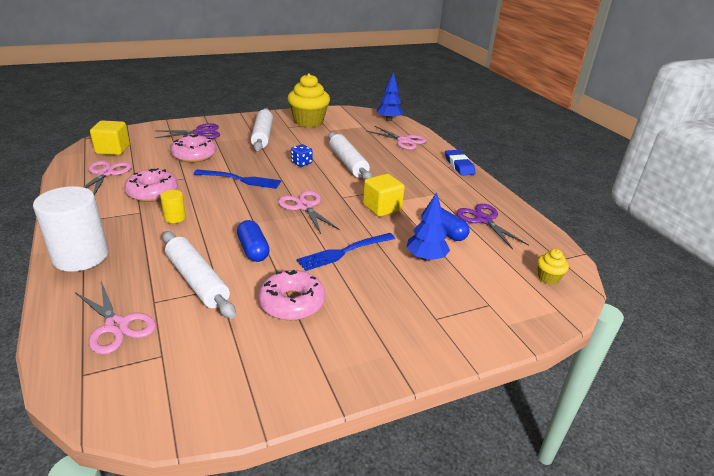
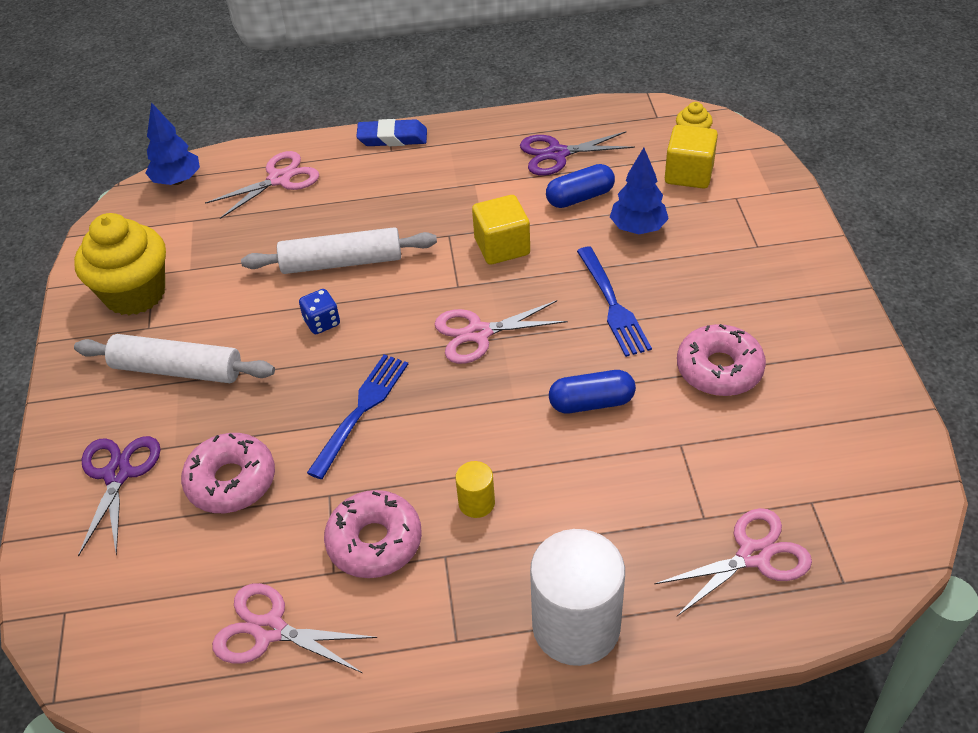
camera: 70 degrees left, 15 degrees up
yellow cube [90,120,130,155] -> yellow cube moved to [665,125,718,189]
white rolling pin [163,231,236,319] -> none

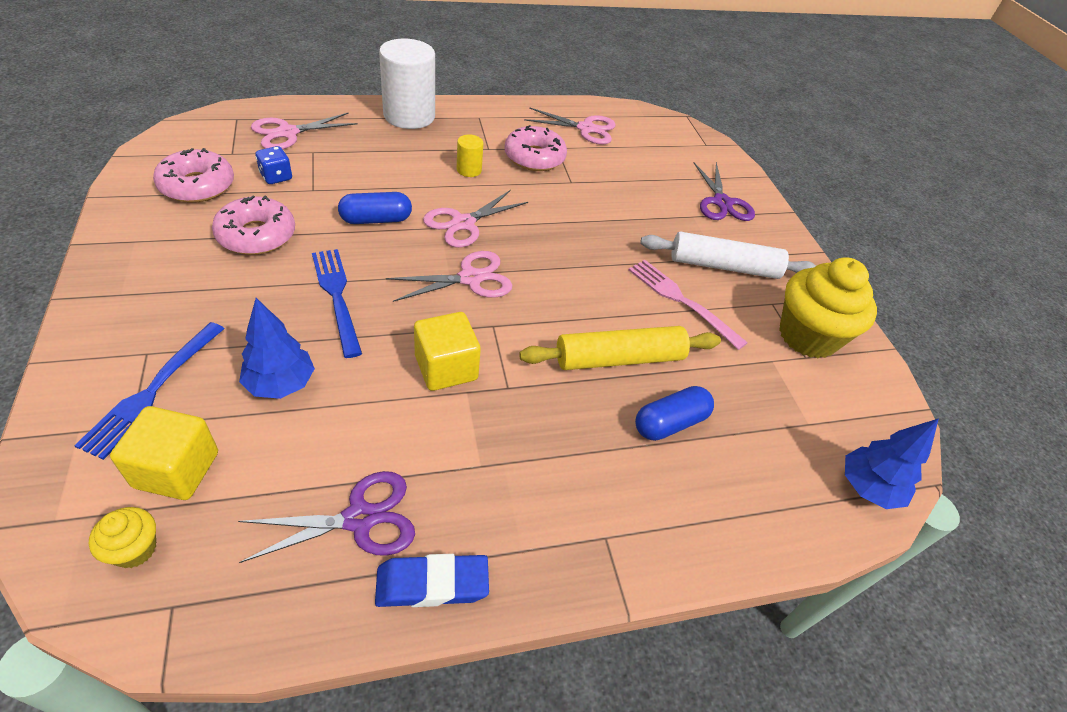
camera: 165 degrees right, 0 degrees up
pink donut [181,433,275,513] -> pink donut moved to [153,148,234,203]
pink scissors [205,151,319,219] -> pink scissors moved to [423,190,528,248]
white rolling pin [241,227,437,274] -> yellow rolling pin [519,326,721,370]
blue dice [299,289,340,334] -> blue dice moved to [255,146,292,184]
blue fork [307,354,408,480] -> blue fork moved to [74,322,224,460]
blue eraser [356,119,427,146] -> blue eraser moved to [375,554,489,607]
blue capsule [546,164,615,208] -> blue capsule moved to [635,386,714,441]
none -> pink fork [629,260,748,350]

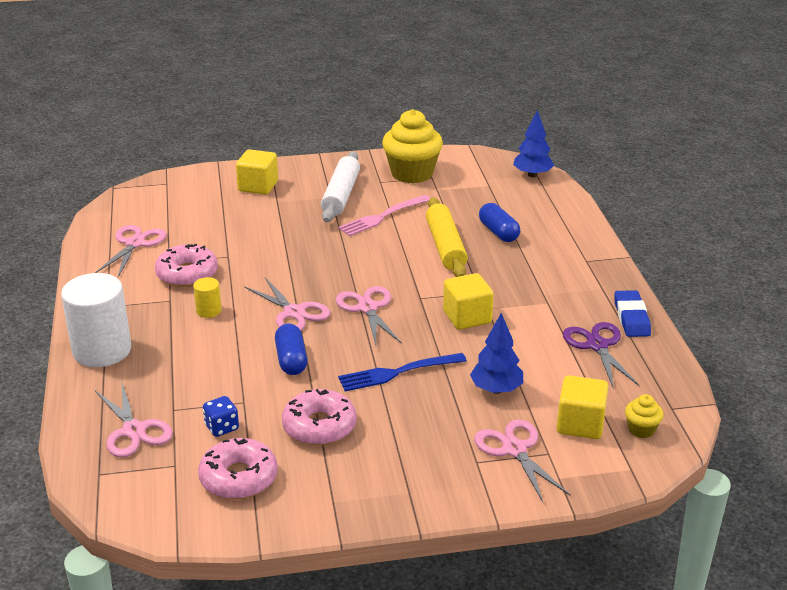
camera: 80 degrees left, 15 degrees down
blue fork [74,322,224,460] -> pink scissors [474,419,570,502]
purple scissors [694,162,755,221] -> yellow cube [236,149,278,195]

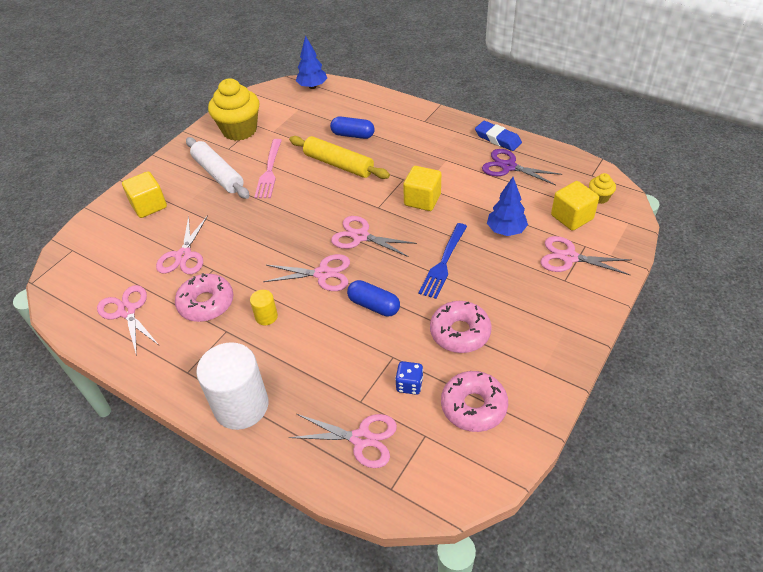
camera: 45 degrees left, 15 degrees up
none -> pink scissors [156,215,208,274]

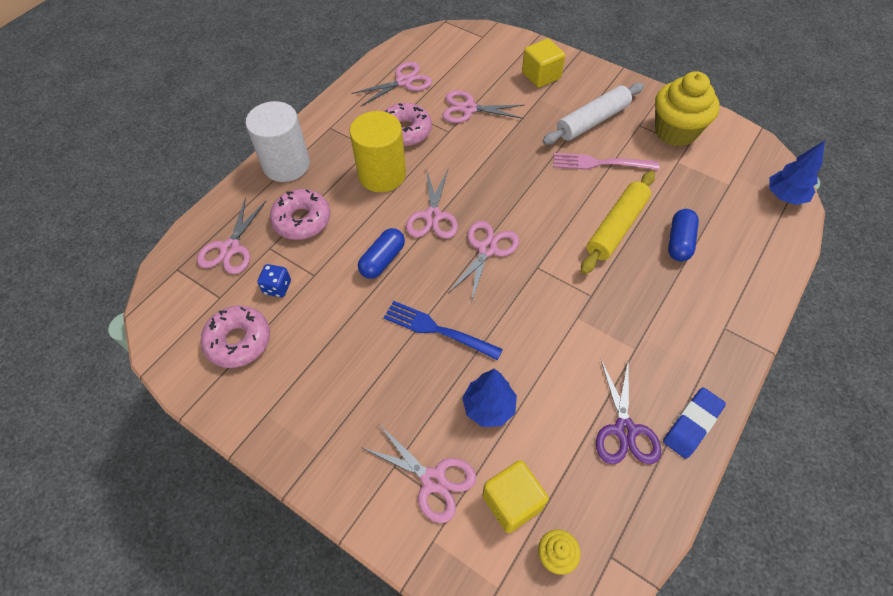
camera: 90 degrees right, 10 degrees up
yellow cylinder [250,290,278,325] -> yellow cylinder [350,111,406,192], size x2.19
yellow cube [403,166,441,211] -> none
pink donut [430,301,492,353] -> pink donut moved to [270,189,330,240]
purple scissors [482,149,562,185] -> purple scissors turned 150 degrees clockwise [596,360,661,464]
pink scissors [541,236,631,275] -> pink scissors turned 105 degrees clockwise [362,426,476,523]

